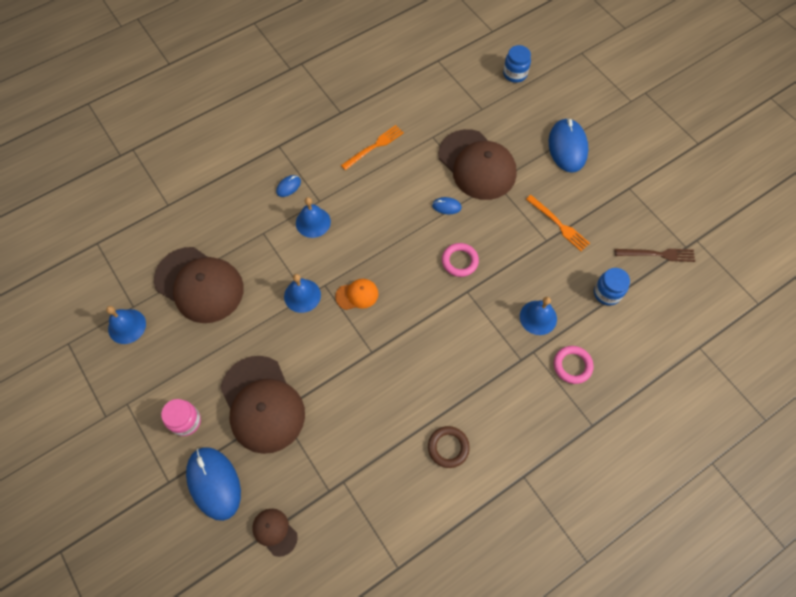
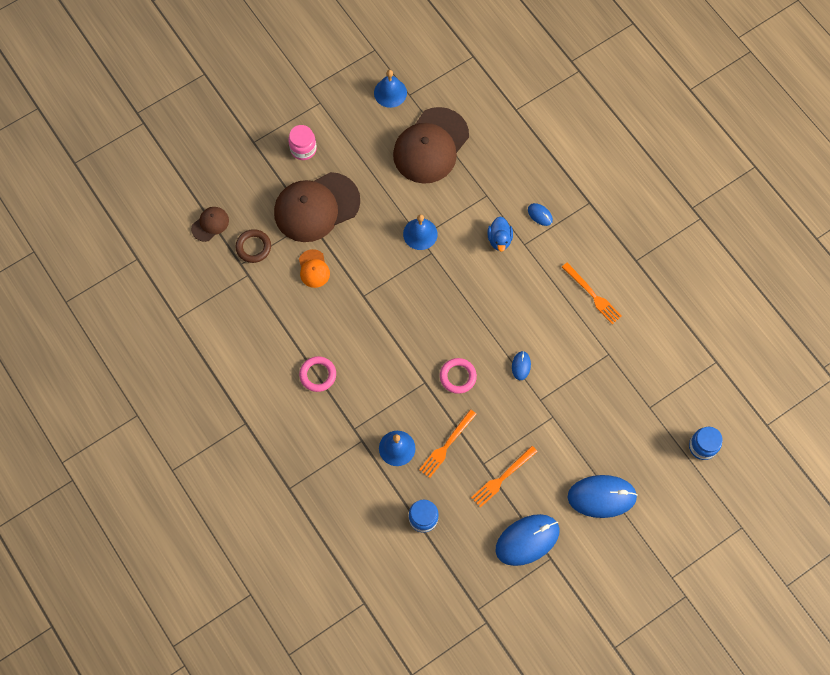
camera: 90 degrees right, 5 degrees up
blue mouse [186,447,241,521] -> blue mouse moved to [496,514,560,566]
blue bell [296,197,331,238] -> blue duck [487,216,513,252]
orange cap [335,279,378,310] -> orange cap moved to [299,249,330,288]
brown ring [428,426,470,468] -> brown ring moved to [235,229,271,263]
brown cap [438,129,517,200] -> none
pink ring [554,346,594,384] -> pink ring moved to [299,356,336,392]
brown fork [615,249,695,262] -> none
none -> orange fork [419,409,477,478]

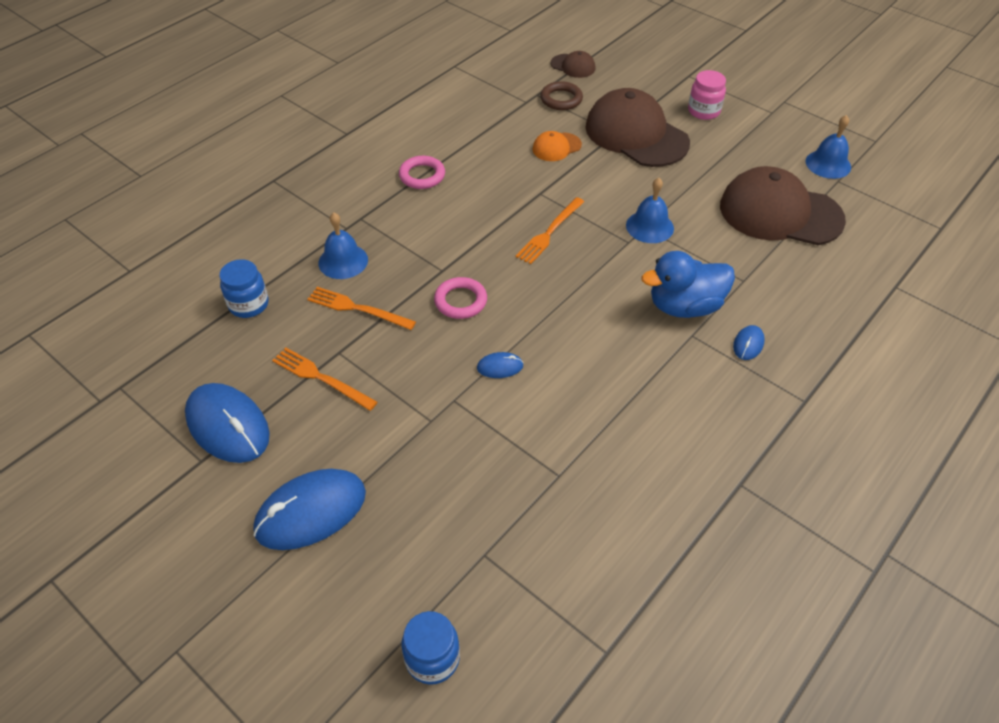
camera: 75 degrees right, 20 degrees down
blue duck [487,216,513,252] -> blue duck [641,251,735,318], size x1.63
orange fork [562,263,622,324] -> orange fork moved to [516,197,584,264]
blue mouse [567,475,638,518] -> blue mouse turned 75 degrees clockwise [253,469,366,550]

